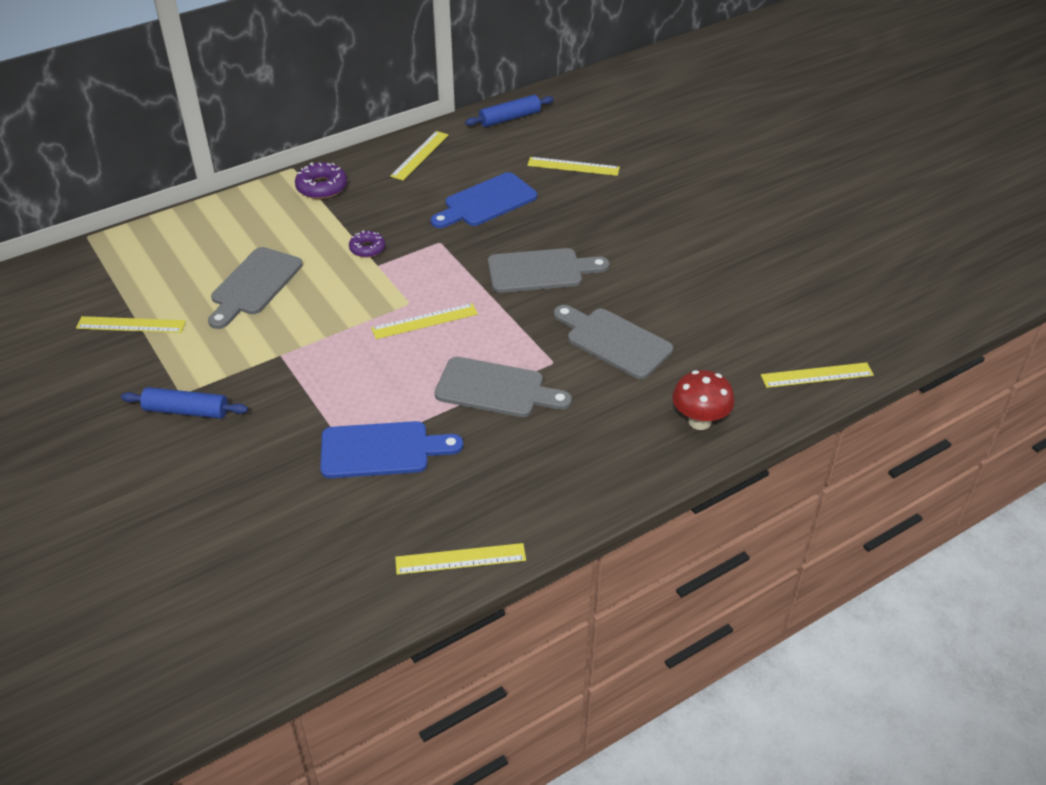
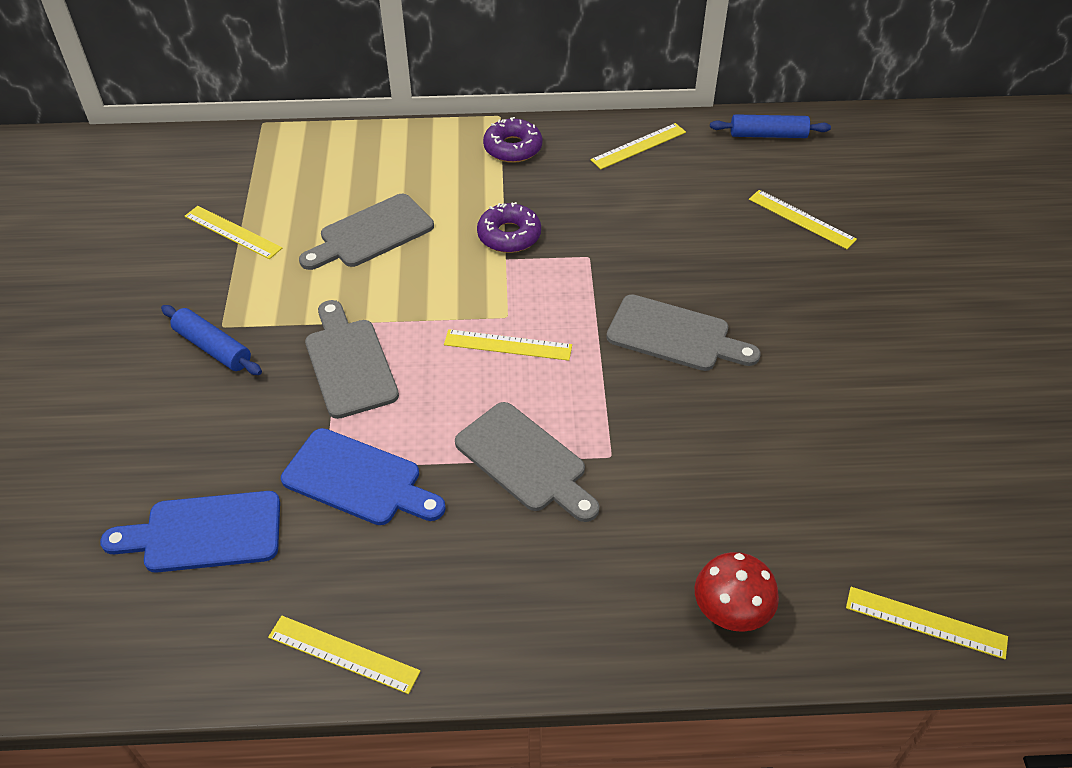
camera: 30 degrees right, 5 degrees up
purple donut [349,230,385,258] -> purple donut [477,202,541,253], size x1.51
blue cutting board [431,172,537,228] -> blue cutting board moved to [100,491,280,573]
grey cutting board [554,305,673,379] -> grey cutting board moved to [305,300,399,419]

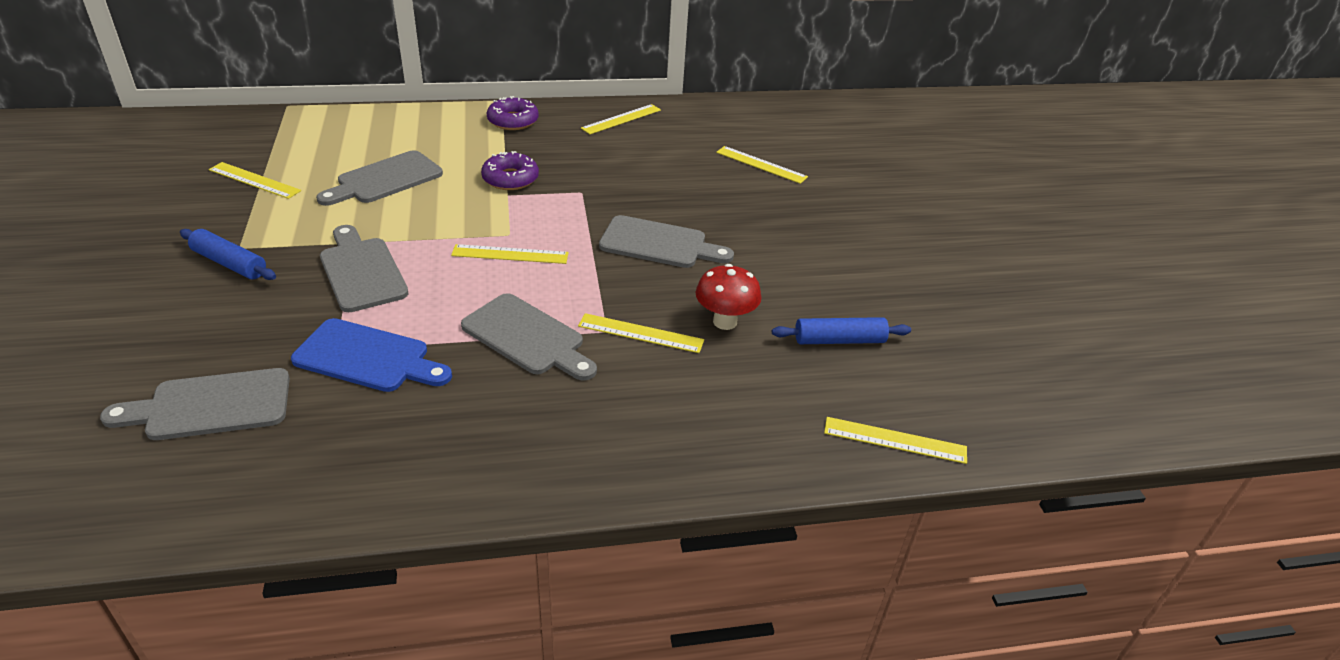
camera: 10 degrees left, 10 degrees down
blue cutting board [100,491,280,573] -> grey cutting board [100,368,290,440]
yellow ruler [268,616,420,694] -> yellow ruler moved to [578,313,704,353]
red mushroom [695,552,779,632] -> red mushroom moved to [696,264,761,330]
blue rolling pin [710,114,831,138] -> blue rolling pin moved to [772,317,911,344]

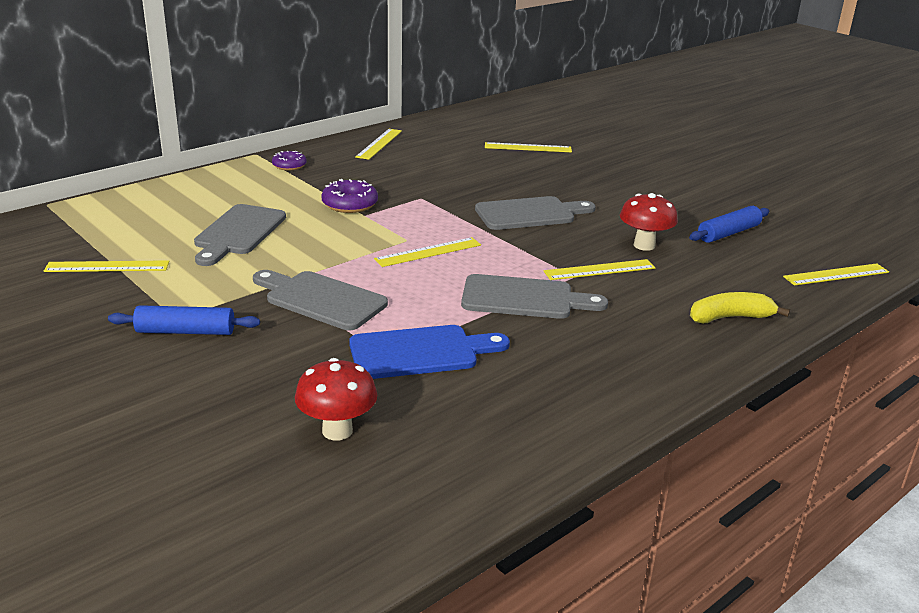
camera: 30 degrees left, 10 degrees down
grey cutting board [100,368,290,440] -> red mushroom [295,358,377,440]
purple donut [487,96,539,130] -> purple donut [272,151,306,170], size x0.66
none -> yellow banana [690,292,790,323]

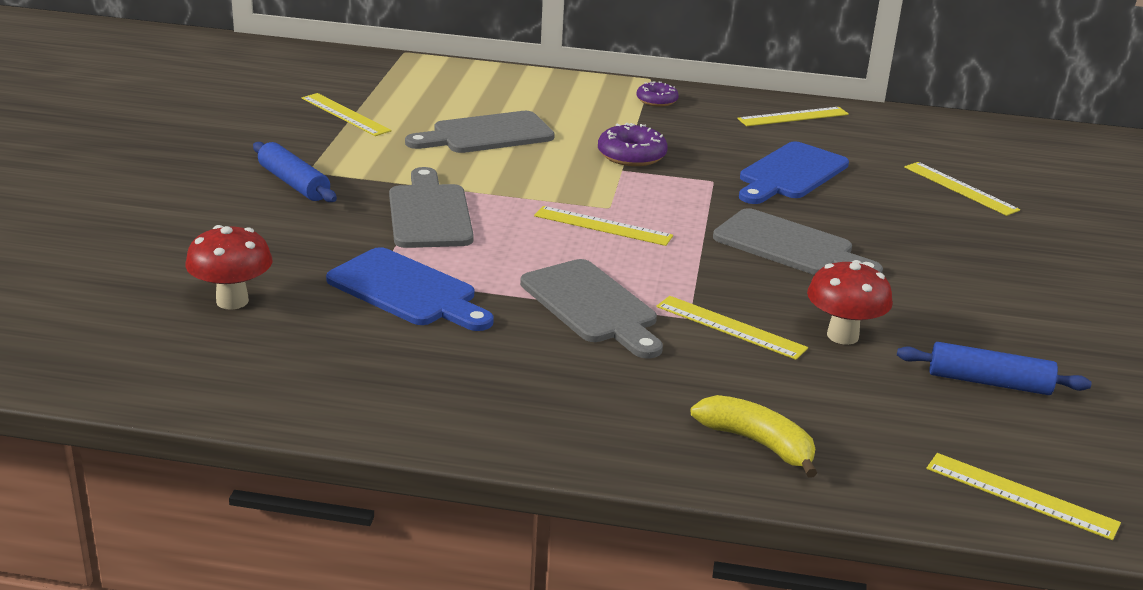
camera: 50 degrees right, 0 degrees up
none -> blue cutting board [739,141,849,204]

